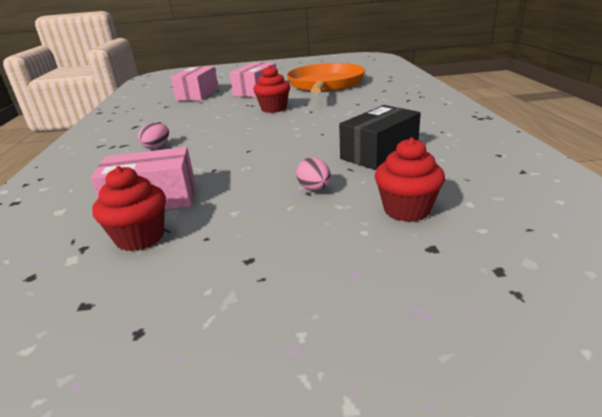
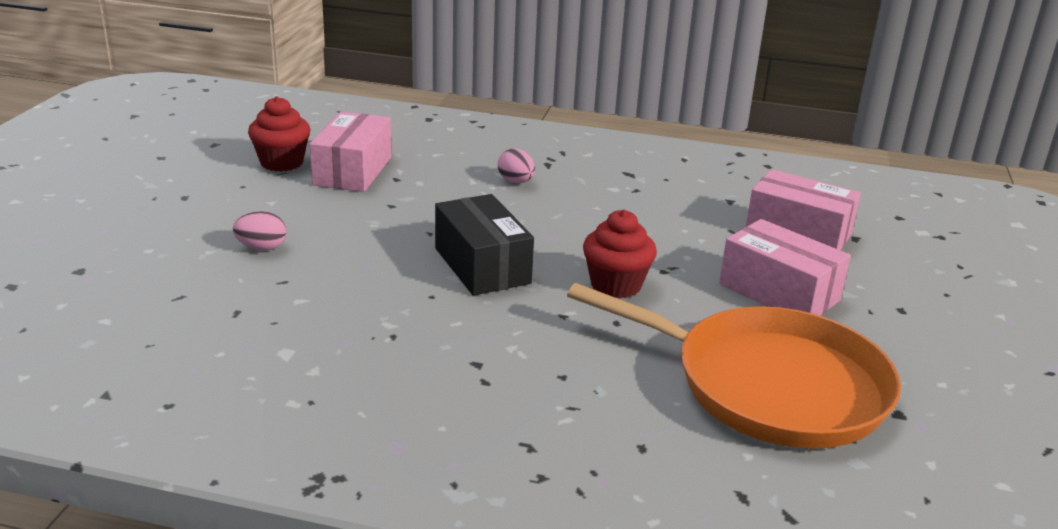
camera: 105 degrees right, 0 degrees up
black box [339,105,421,170] -> black box moved to [435,194,534,296]
red cupcake [375,138,445,222] -> none

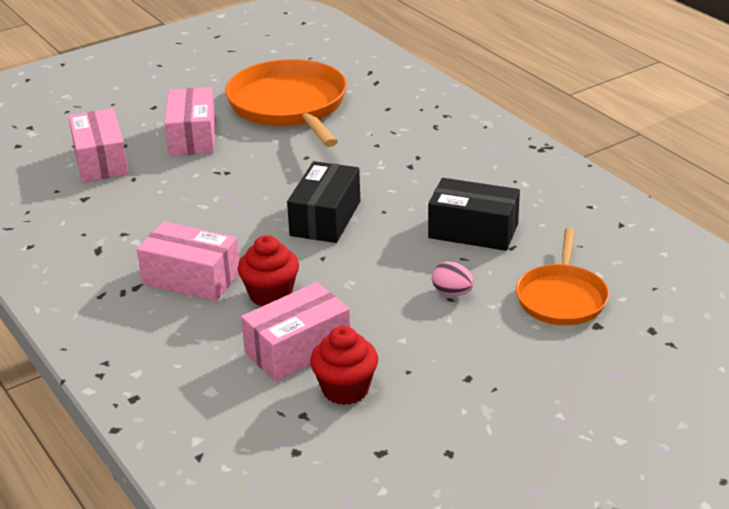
camera: 135 degrees left, 5 degrees up
pink egg [498,149,535,183] -> pink box [137,221,239,302]
red cupcake [583,209,657,299] -> red cupcake moved to [238,235,299,307]
none -> black box [428,178,520,251]
none -> orange pan [516,228,609,326]

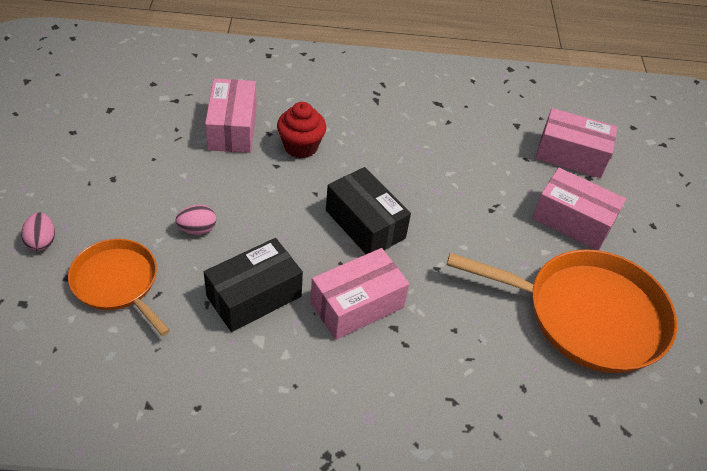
camera: 120 degrees right, 15 degrees up
pink box [137,221,239,302] -> pink box moved to [310,248,409,340]
red cupcake [310,326,378,405] -> none
none -> pink egg [21,212,55,251]

